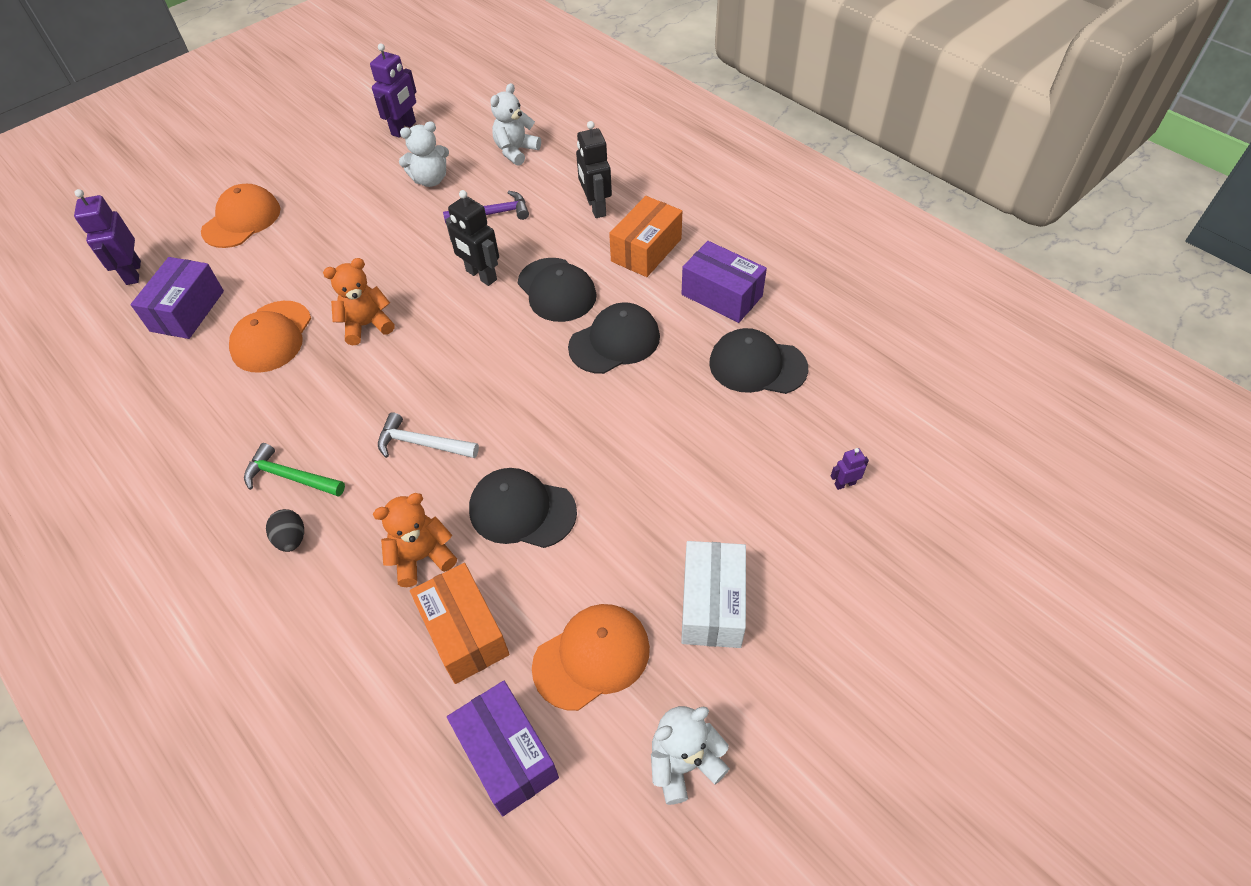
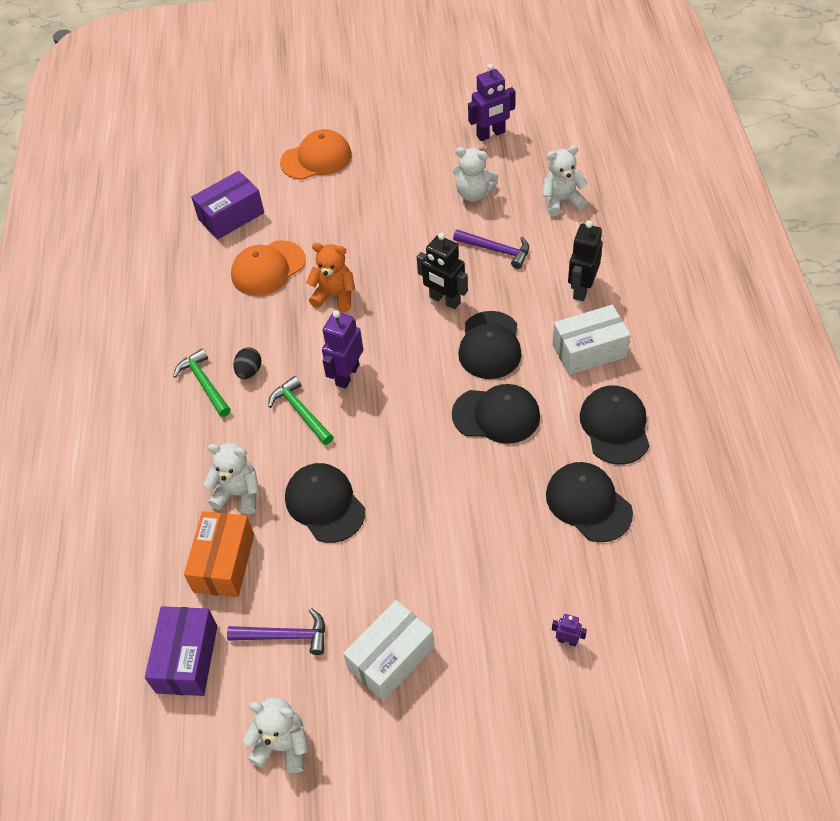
camera: 40 degrees right, 0 degrees up
purple robot [74,189,141,285] -> purple robot moved to [322,310,363,389]
black egg [266,509,304,552] -> black egg moved to [233,347,262,379]
orange teddy bear [373,493,457,587] -> white teddy bear [204,443,260,514]
white hammer [378,412,479,458] -> green hammer [268,376,333,445]
black robot [445,190,499,286] -> black robot turned 45 degrees counterclockwise [417,233,468,310]
orange cap [532,604,650,711] -> purple hammer [227,608,325,655]
orange box [609,196,682,277] -> white box [552,305,630,375]
purple box [682,241,767,323] -> black cap [580,386,650,464]

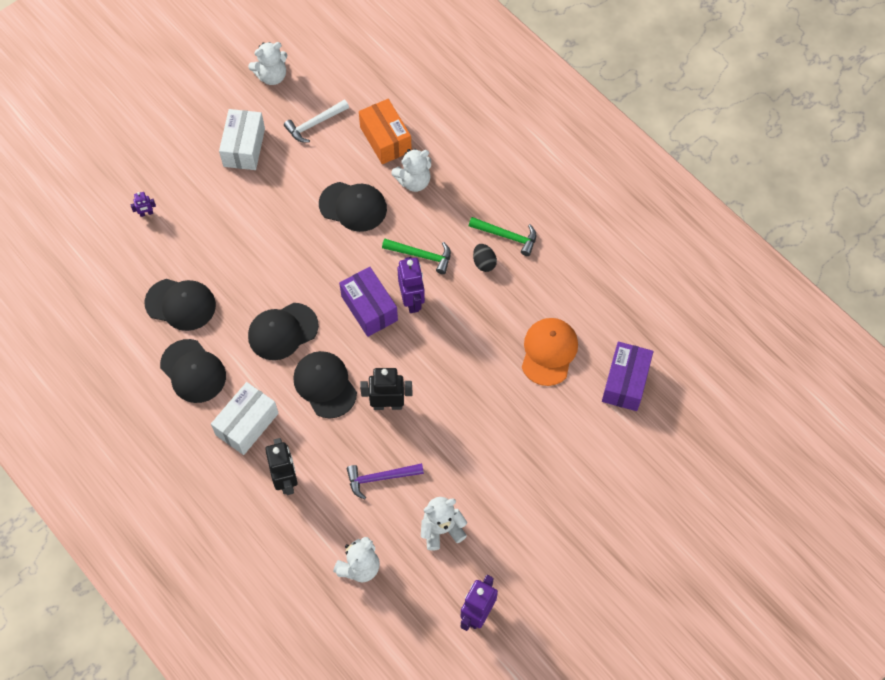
camera: 140 degrees right, 10 degrees up
purple box [145,606,218,696] -> purple box moved to [339,267,398,337]
purple hammer [227,608,325,655] -> white hammer [284,100,349,143]
orange cap [280,129,352,180] -> none
orange teddy bear [306,243,355,312] -> none

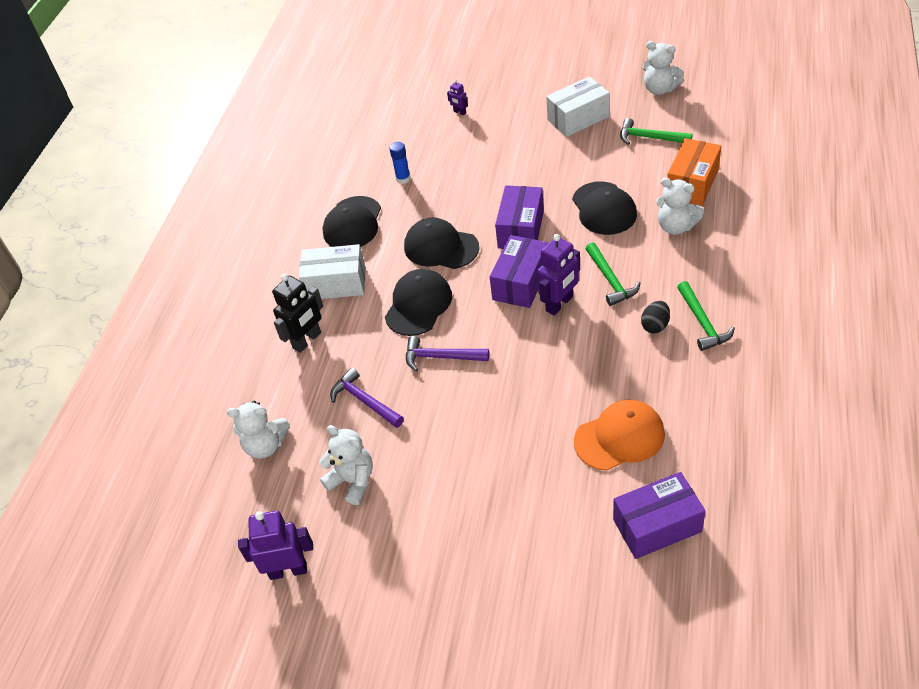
camera: 60 degrees right, 15 degrees down
black cap [145,279,216,331] -> blue glue stick [389,142,410,184]
white hammer [284,100,349,143] -> green hammer [620,118,693,145]
black robot [360,368,412,410] -> purple hammer [406,336,489,372]
none -> purple box [495,185,544,249]

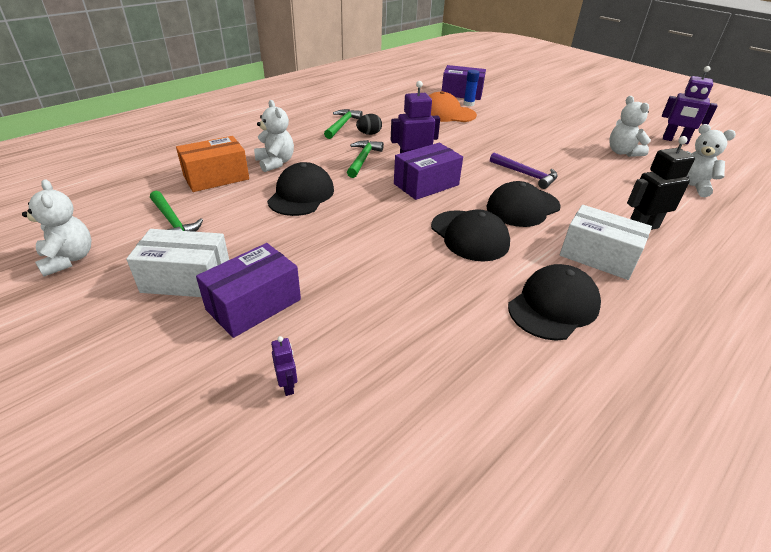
camera: 155 degrees left, 10 degrees down
purple hammer [330,368,404,428] -> none
blue glue stick [389,142,410,184] -> blue glue stick moved to [463,70,479,106]
purple box [495,185,544,249] -> purple box moved to [196,243,301,338]

